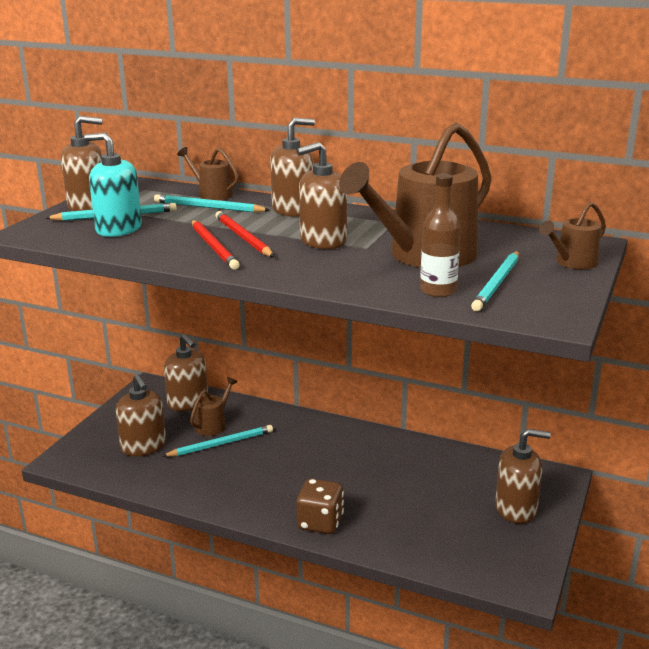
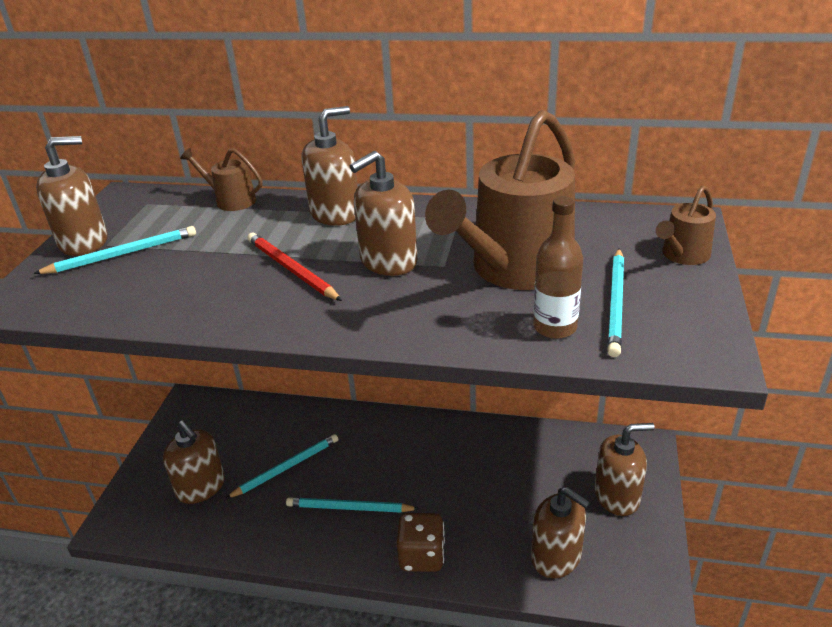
camera: 10 degrees left, 10 degrees up
turquoise soap dispenser [84,133,142,237] -> none
turquoise pencil [154,194,269,213] -> turquoise pencil moved to [286,497,419,513]
brown soap dispenser [164,334,208,411] -> brown soap dispenser moved to [531,487,590,578]
brown watering can [190,377,237,436] -> none
red pencil [192,220,240,270] -> none

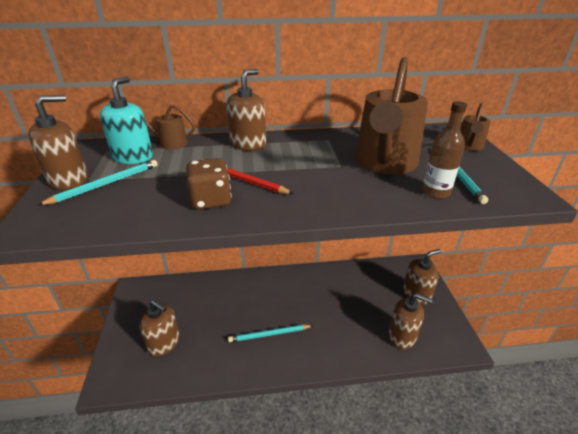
camera: 20 degrees left, 0 degrees up
turquoise pencil [225,434,338,499] -> none
brown soap dispenser [350,151,418,276] -> none
brown dice [396,513,445,572] -> brown dice moved to [186,158,232,210]
none -> turquoise soap dispenser [100,77,153,164]

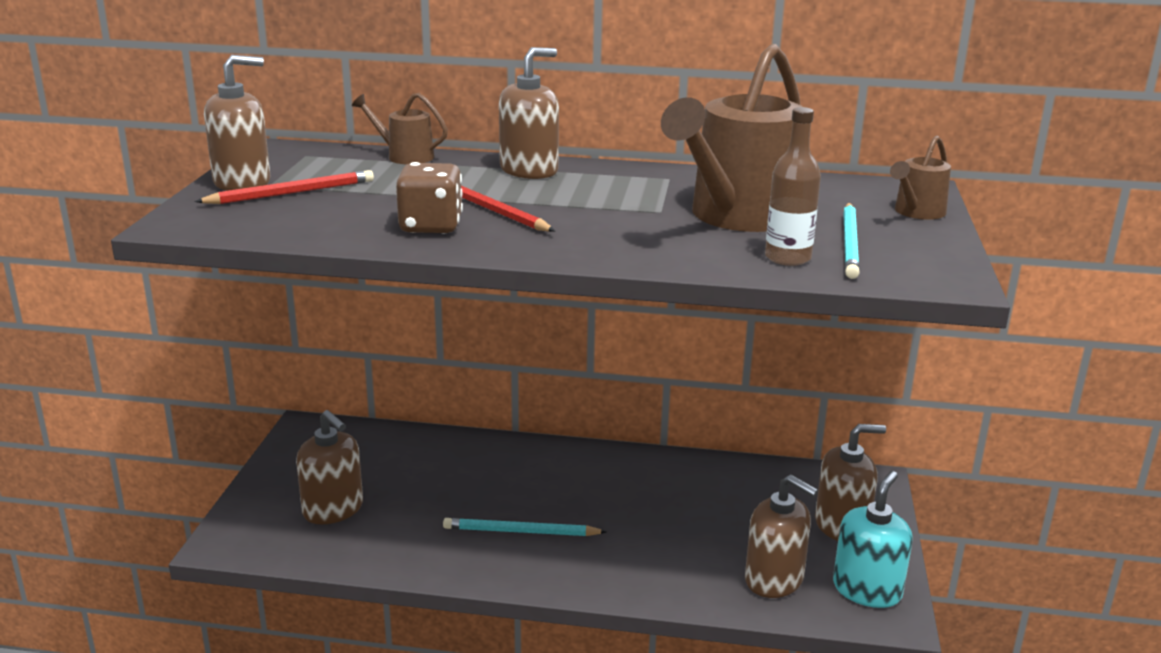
camera: 15 degrees right, 10 degrees down
turquoise pencil [37,160,158,206] -> red pencil [195,170,374,204]
turquoise soap dispenser [100,77,153,164] -> turquoise soap dispenser moved to [833,471,913,608]

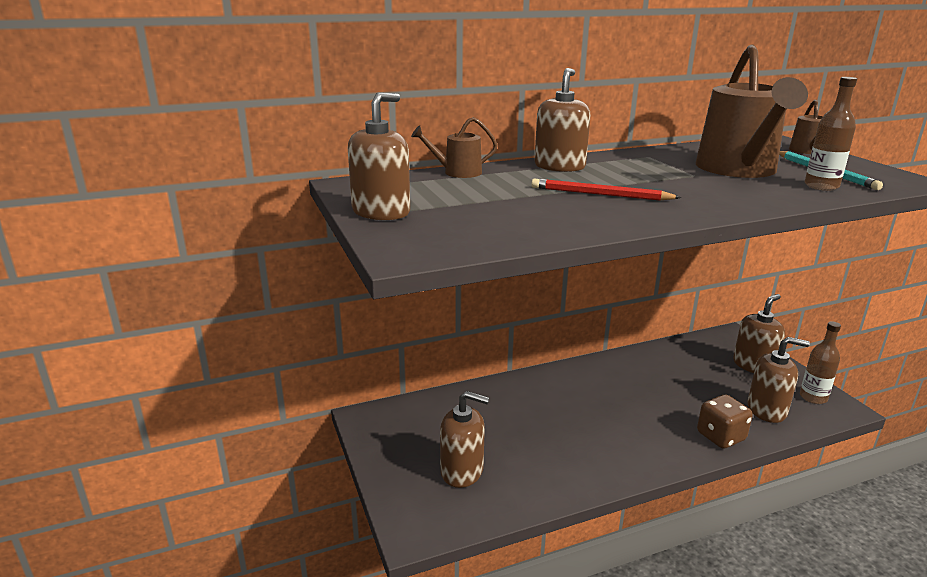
camera: 30 degrees left, 0 degrees up
red pencil [195,170,374,204] -> none
brown dice [396,162,463,234] -> brown dice moved to [697,395,753,449]
turquoise pencil [443,518,607,536] -> none
turquoise soap dispenser [833,471,913,608] -> brown bottle [800,321,841,404]

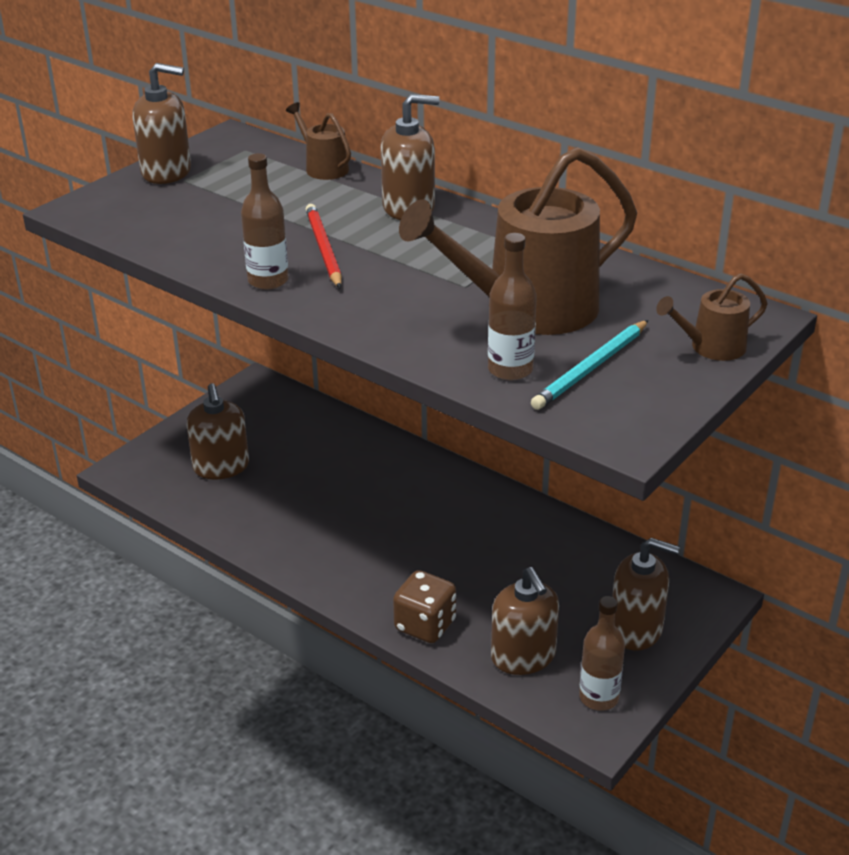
camera: 60 degrees right, 10 degrees up
none -> brown bottle [241,153,289,290]

